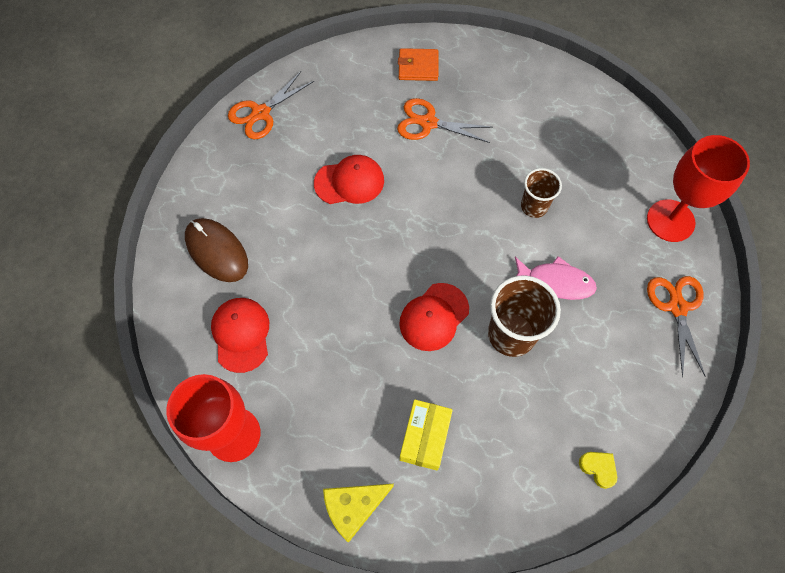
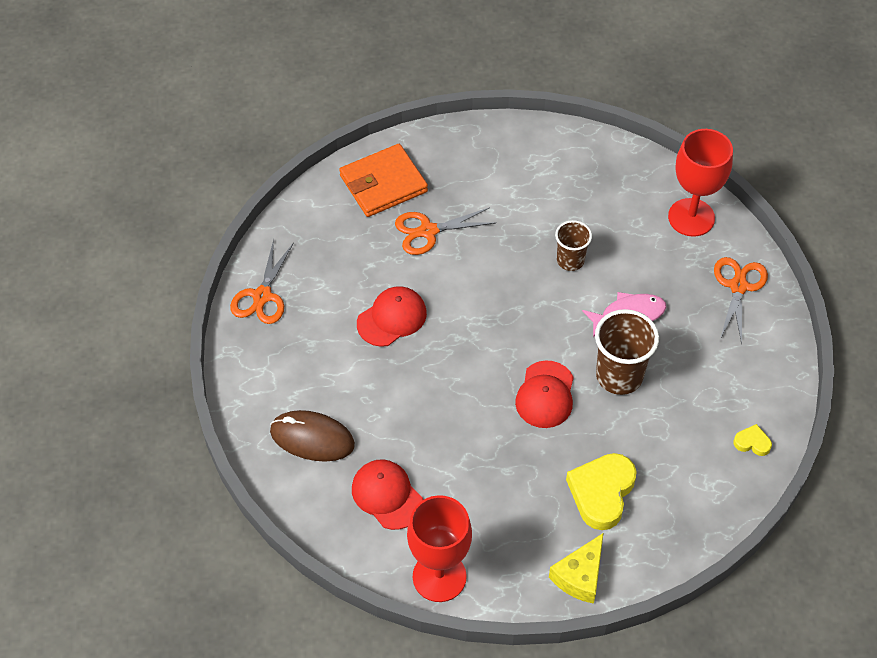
camera: 30 degrees left, 10 degrees down
orange wallet [398,48,438,81] -> orange wallet [339,144,428,217], size x1.64
yellow box [400,399,453,471] -> yellow heart [566,453,637,530]
orange scissors [647,276,706,377] -> orange scissors turned 45 degrees clockwise [714,257,768,345]

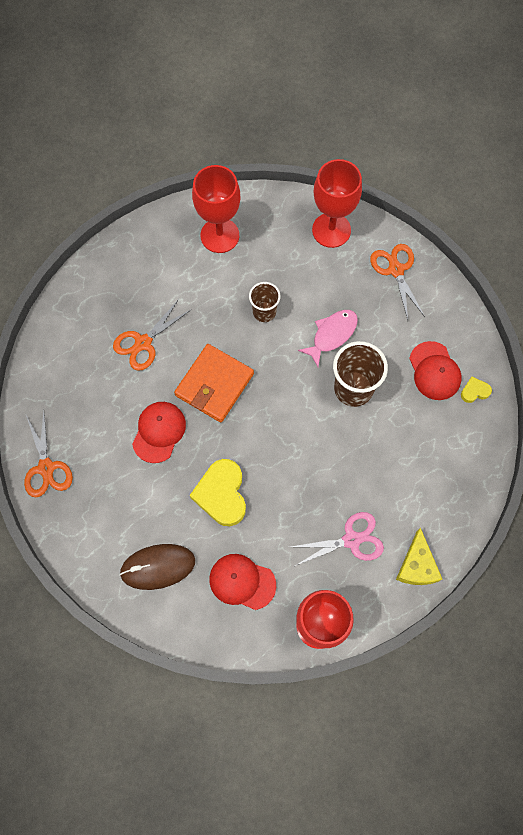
camera: 30 degrees left, 15 degrees up
orange wallet [339,144,428,217] -> orange wallet moved to [174,344,254,422]
red cap [515,360,574,428] -> red cap moved to [409,341,462,400]
yellow heart [566,453,637,530] -> yellow heart moved to [190,459,246,526]
none -> red goblet [192,165,240,253]
none -> pink scissors [291,512,384,566]

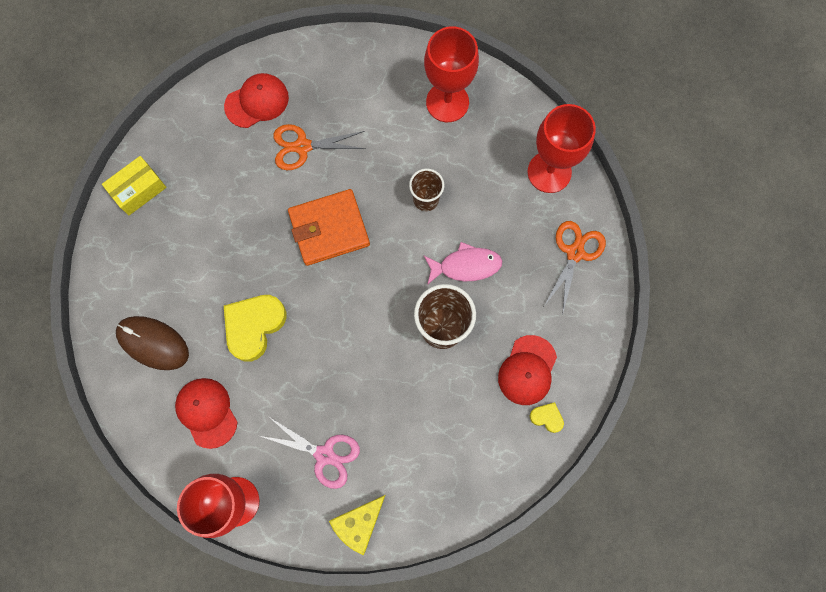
camera: 40 degrees right, 5 degrees up
orange scissors [24,411,73,497] -> yellow box [102,156,167,215]
red cap [132,402,186,463] -> red cap moved to [224,73,289,128]

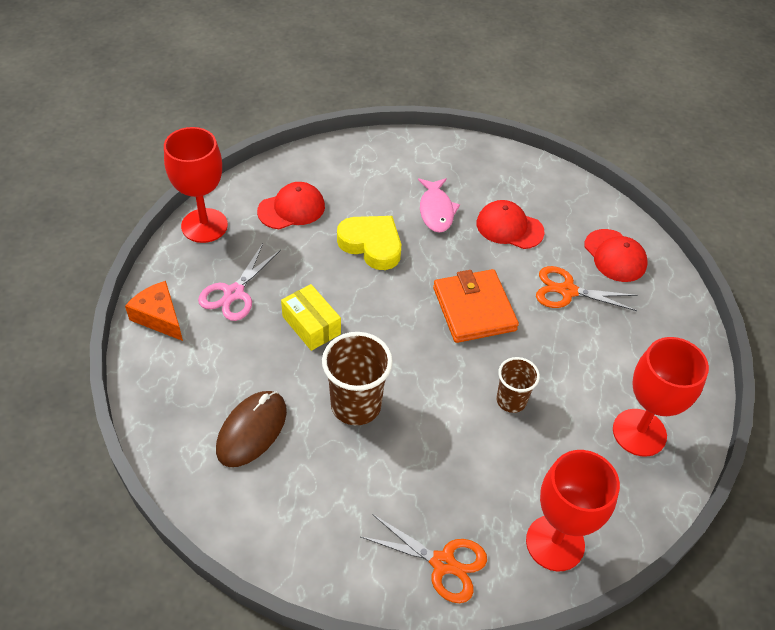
camera: 90 degrees right, 25 degrees down
yellow box [102,156,167,215] -> yellow box moved to [281,284,341,351]
brown mouse [116,316,189,370] -> brown mouse moved to [216,391,287,467]
orange scissors [273,124,365,170] -> orange scissors turned 75 degrees counterclockwise [536,266,637,311]
yellow cheese [329,495,385,555] -> orange cheese [125,281,183,341]
pink fish [424,242,502,285] -> pink fish moved to [418,178,460,233]
red cap [498,335,557,405] -> red cap moved to [477,200,545,249]
yellow heart [530,402,564,433] -> none

